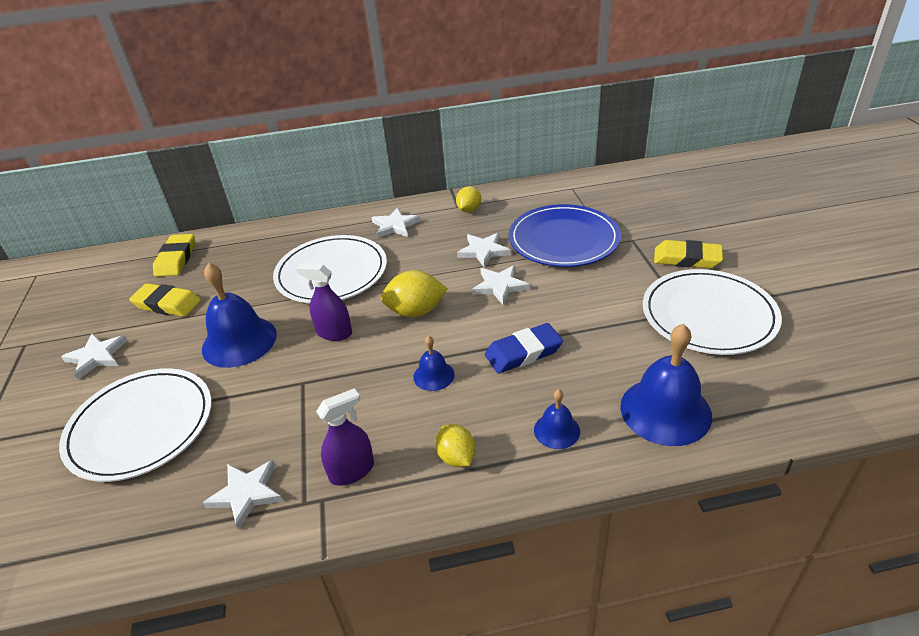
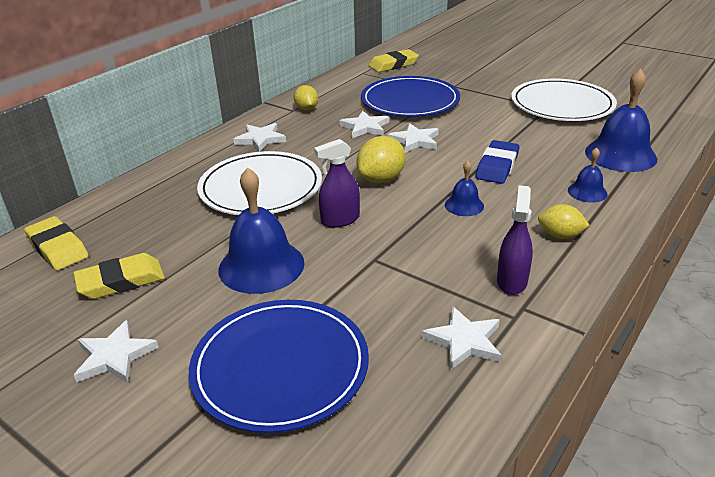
camera: 45 degrees left, 5 degrees down
white plate [59,368,212,482] -> blue plate [189,300,369,433]
yellow eraser [654,240,723,268] -> yellow eraser moved to [369,49,419,72]

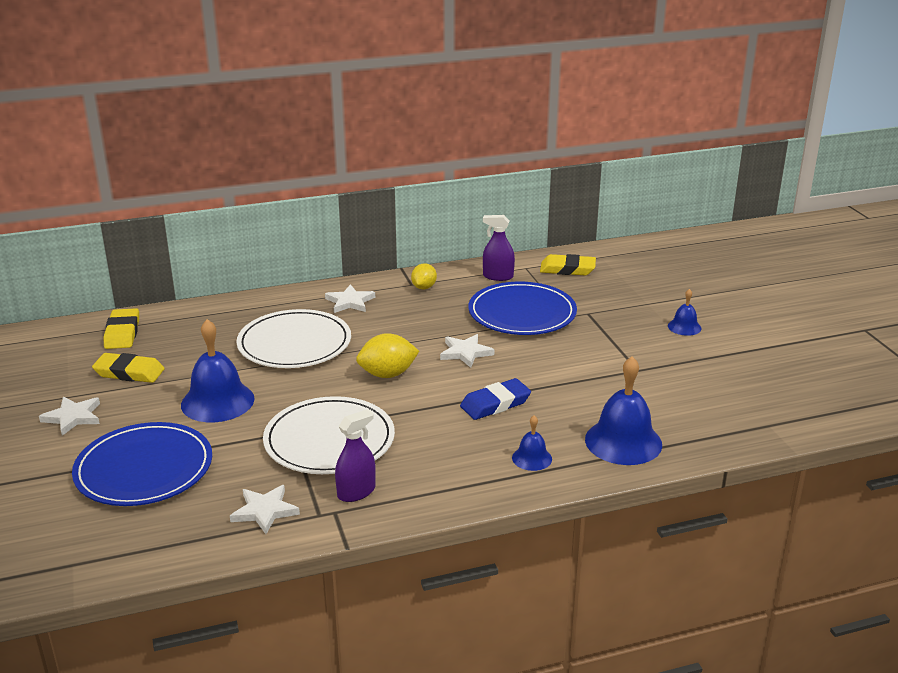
camera: 35 degrees right, 5 degrees down
purple spray bottle [314,139,360,228] -> purple spray bottle moved to [483,215,515,281]
white star [339,110,389,138] -> none
blue bell [445,161,484,216] -> blue bell moved to [668,289,701,336]
white plate [511,79,617,121] -> white plate moved to [263,396,395,474]
yellow lemon [538,204,590,239] -> none

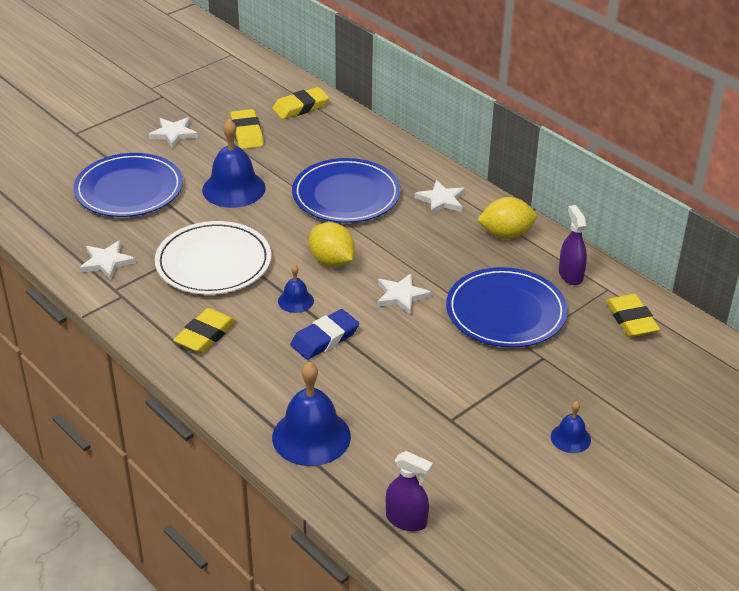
camera: 65 degrees right, 10 degrees up
white plate [236,309,351,368] -> blue plate [292,158,401,223]
purple spray bottle [335,409,376,502] -> purple spray bottle moved to [386,451,433,531]
yellow lemon [411,263,437,289] -> yellow lemon [477,197,537,239], size x1.53
blue eraser [460,378,531,420] -> blue eraser turned 75 degrees counterclockwise [290,309,359,360]
blue bell [512,415,552,471] -> blue bell moved to [278,265,314,313]
none -> yellow eraser [173,308,236,353]

